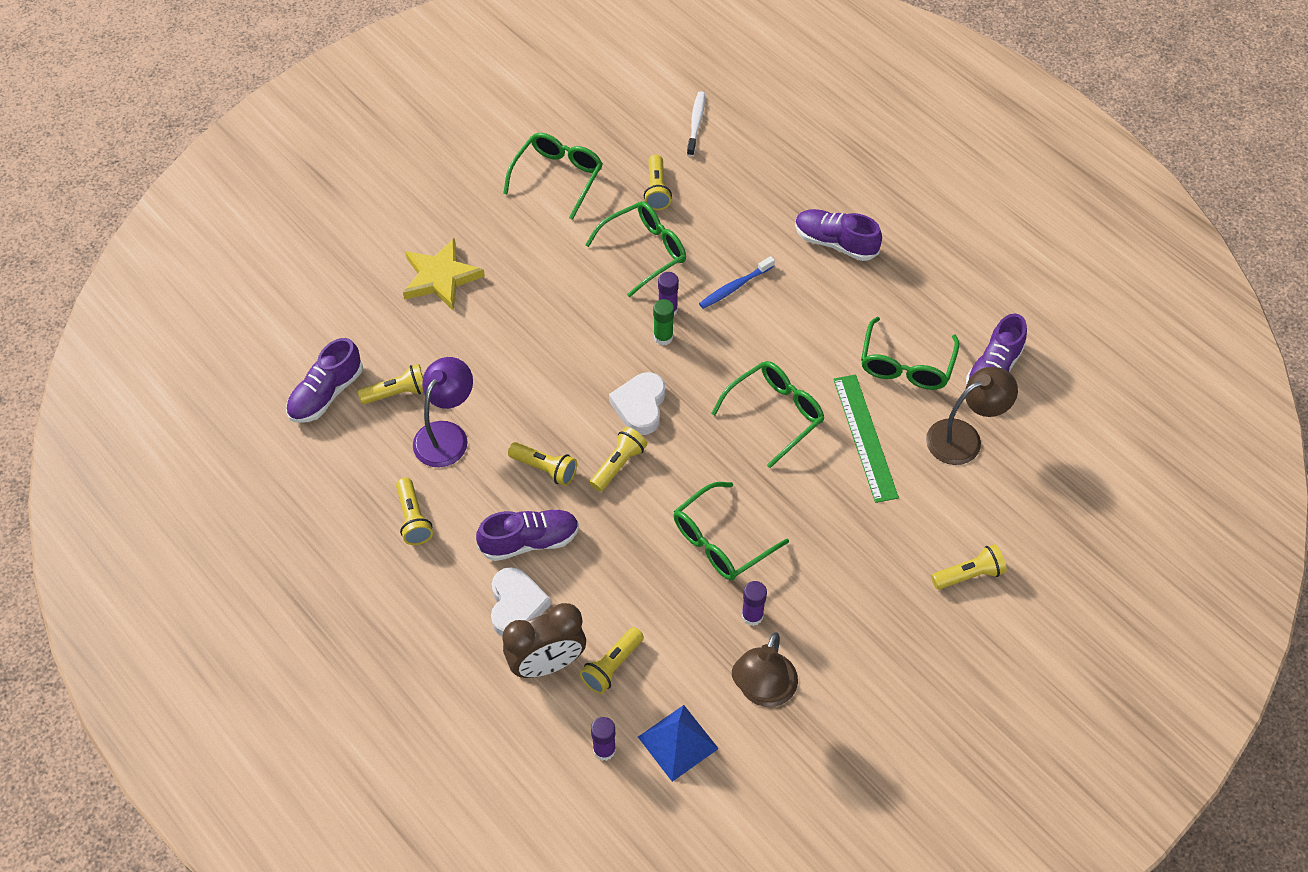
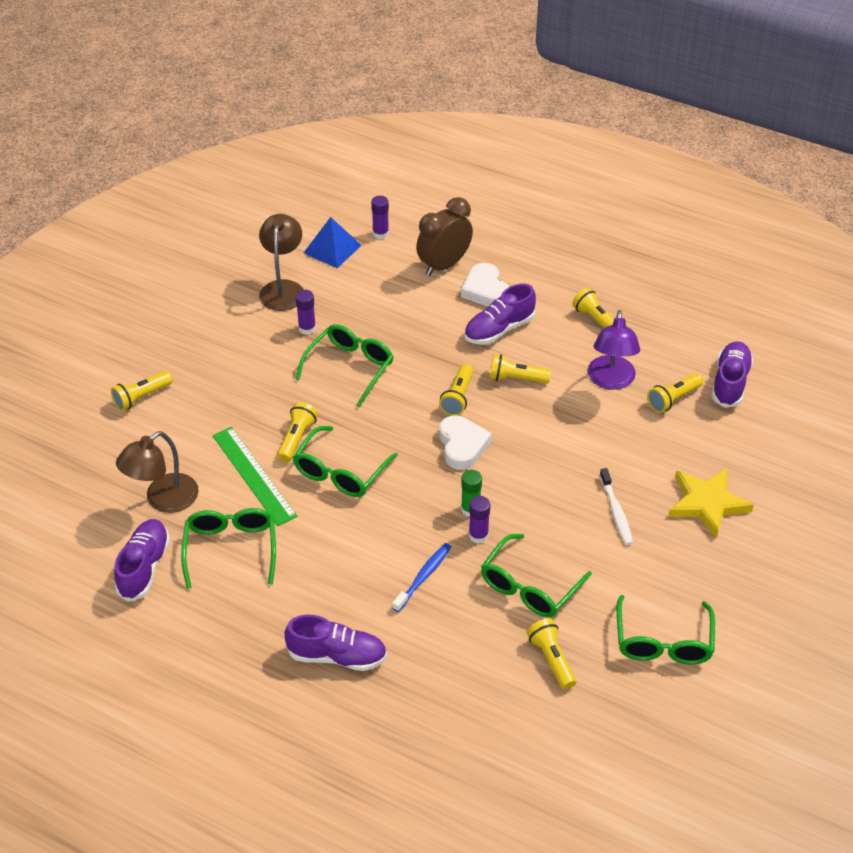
camera: 160 degrees right, 10 degrees down
yellow flashlight [580,627,644,694] -> yellow flashlight moved to [277,402,318,462]
white toothbrush [687,91,705,157] -> white toothbrush moved to [600,468,633,545]

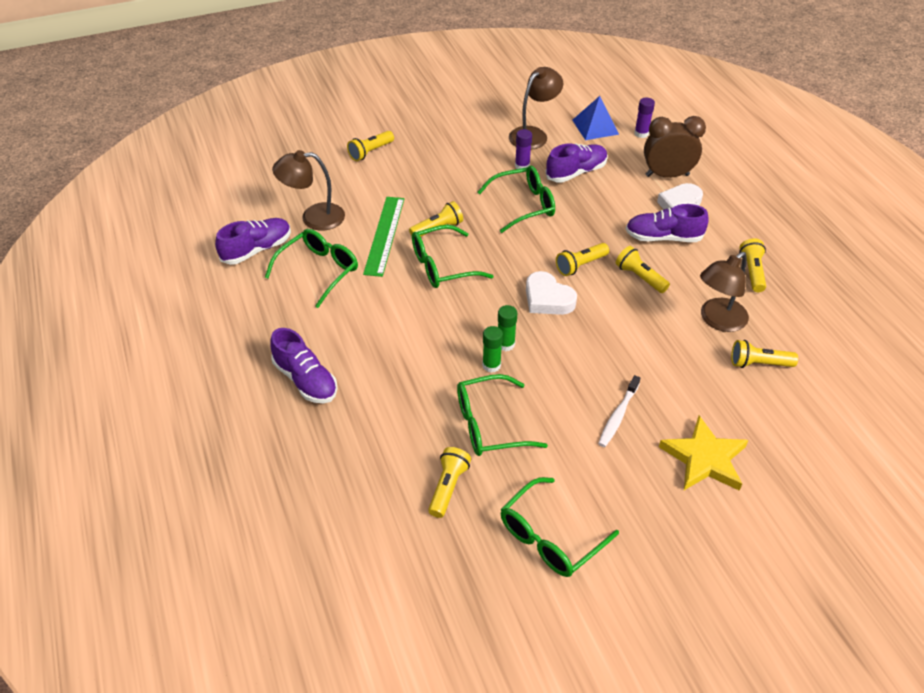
camera: 40 degrees right, 0 degrees up
yellow flashlight [111,371,173,411] -> yellow flashlight turned 45 degrees counterclockwise [347,131,394,161]
blue toothbrush [392,543,451,612] -> none
white heart [439,415,492,470] -> white heart turned 105 degrees clockwise [526,271,577,315]
purple glue stick [469,496,490,544] -> green glue stick [482,326,503,373]
purple lamp [588,310,640,390] -> brown lamp [700,252,749,332]
purple shoe [712,341,753,408] -> purple shoe moved to [545,143,608,183]

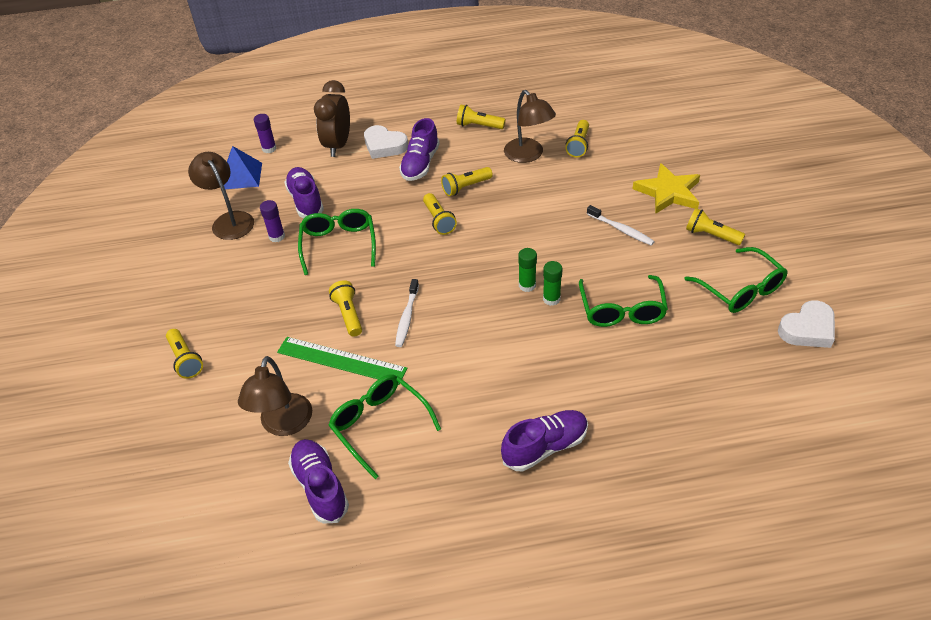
camera: 75 degrees left, 0 degrees up
green glasses [412,225,493,288] -> white toothbrush [395,279,419,347]
yellow flashlight [428,447,471,518] -> yellow flashlight moved to [686,208,745,245]
white heart [526,271,577,315] -> white heart moved to [778,300,835,348]

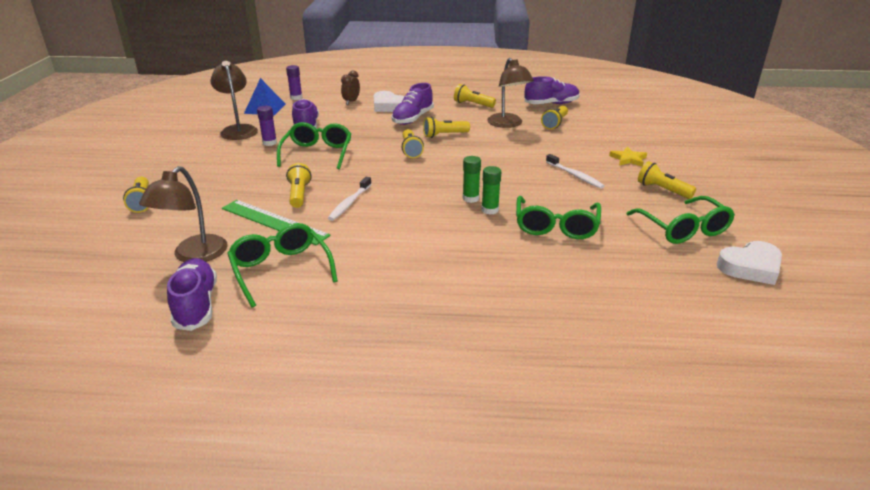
camera: 10 degrees right, 15 degrees down
brown clock [314,80,350,157] -> brown clock [341,70,360,105], size x0.55
purple shoe [501,410,588,471] -> purple shoe moved to [525,76,580,104]
yellow star [633,163,700,214] -> yellow star [609,147,647,167], size x0.57

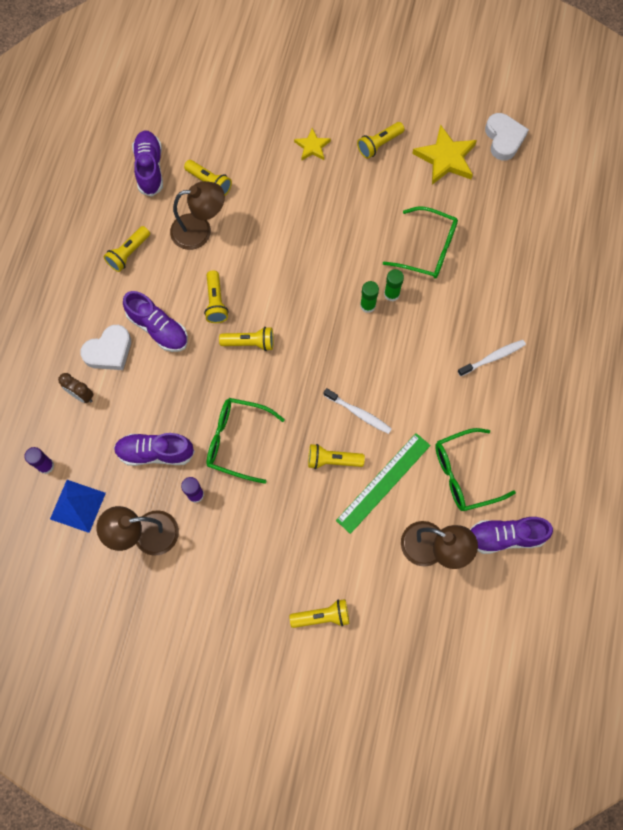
camera: 80 degrees left, 40 degrees up
white toothbrush [546,154,604,189] -> white toothbrush moved to [458,340,526,376]
green glasses [627,196,735,244] -> yellow star [412,124,477,185]

